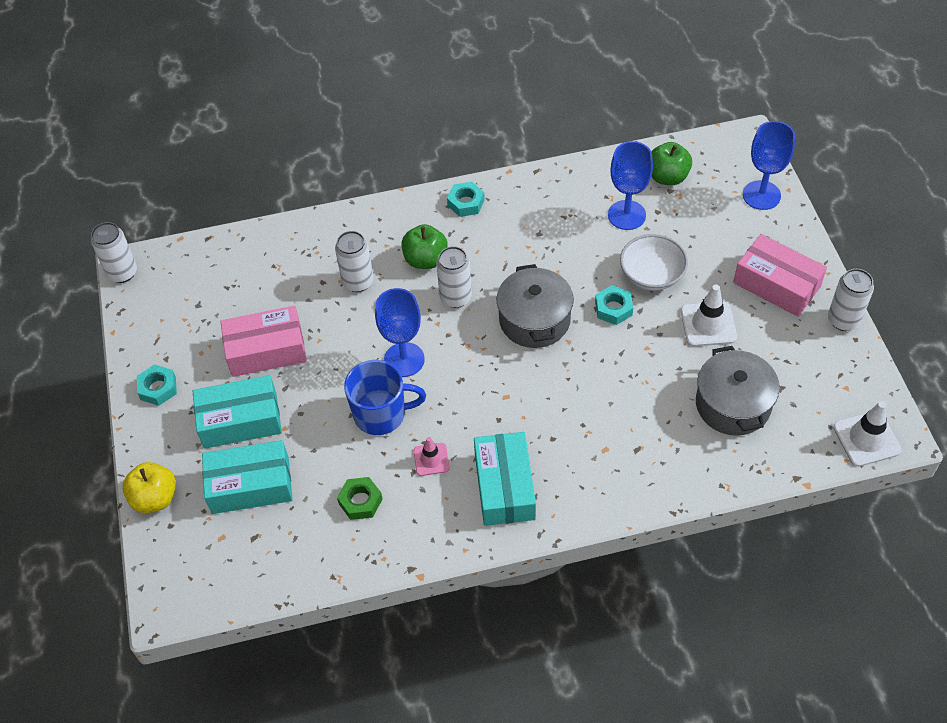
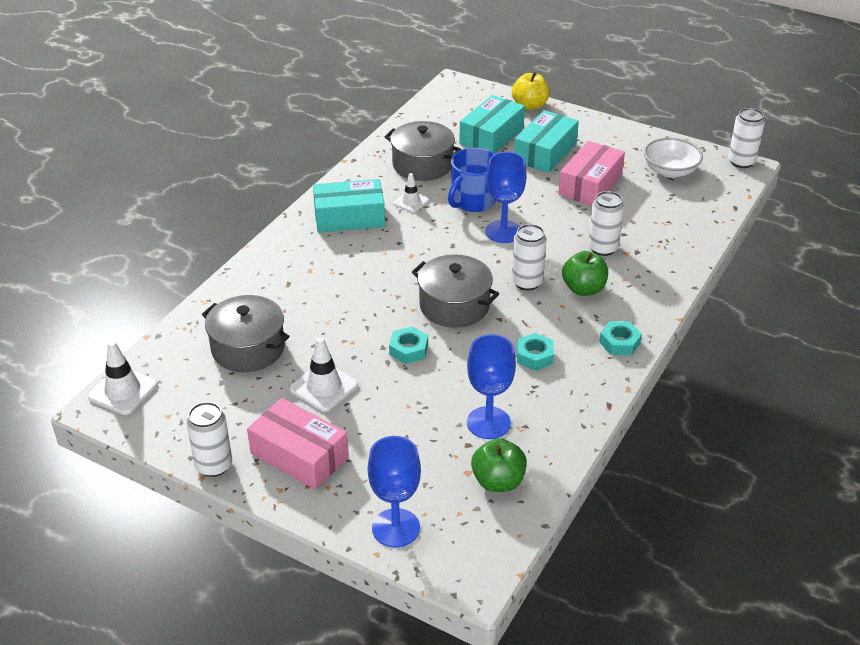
camera: 130 degrees right, 15 degrees down
turquoise nut [137,364,177,406] -> turquoise nut moved to [517,333,554,371]
green nut [337,477,383,520] -> grey pot [385,121,461,181]
pink traffic cone [413,437,450,476] -> white traffic cone [394,173,429,213]
turquoise box [474,432,536,526] -> turquoise box turned 45 degrees counterclockwise [313,179,385,233]
white bowl [620,234,688,291] -> white bowl moved to [644,138,703,178]
pink box [733,234,827,317] -> pink box turned 45 degrees clockwise [247,398,349,490]

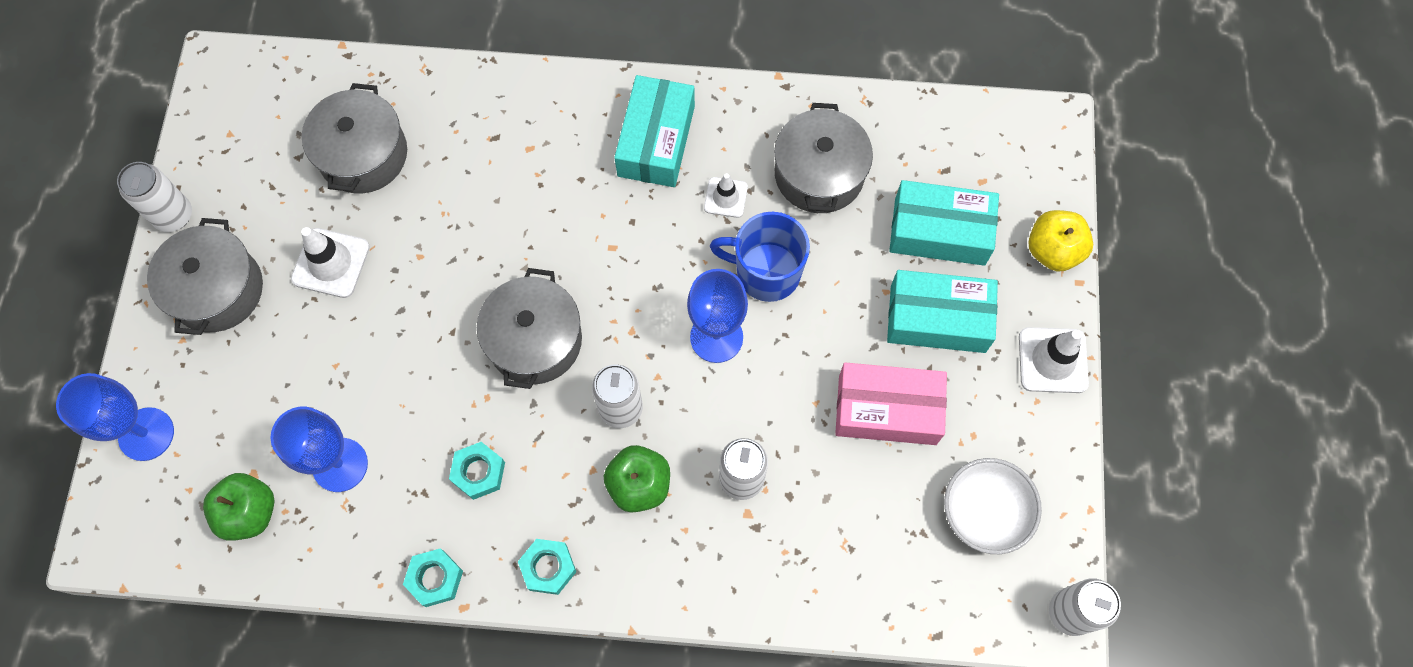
camera: 65 degrees right, 30 degrees up
white traffic cone [88,341,158,415] -> white traffic cone moved to [1019,327,1089,393]
pink box [247,398,349,490] -> grey pot [147,218,263,335]
turquoise box [313,179,385,233] -> turquoise box turned 45 degrees clockwise [614,75,695,187]
turquoise nut [389,327,428,364] -> turquoise nut moved to [403,548,463,607]

